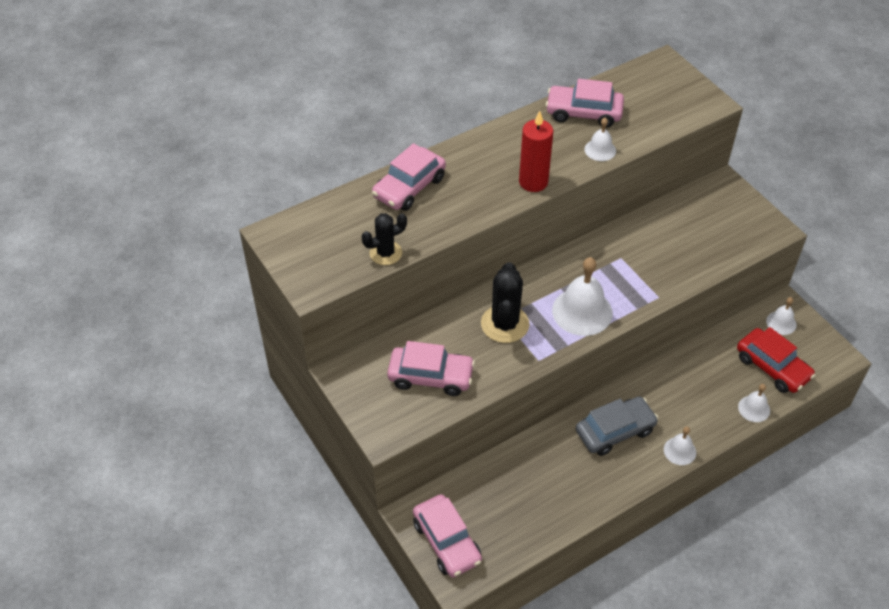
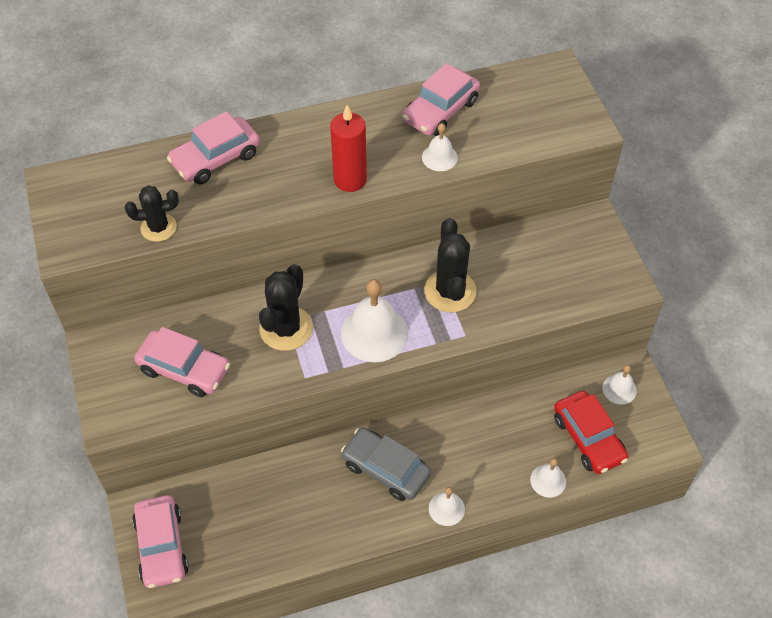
camera: 15 degrees right, 5 degrees up
pink car [546,79,624,128] -> pink car turned 75 degrees counterclockwise [402,63,480,136]
grey car [576,397,658,456] -> grey car turned 135 degrees counterclockwise [341,428,431,501]
none -> black cactus [424,218,477,312]

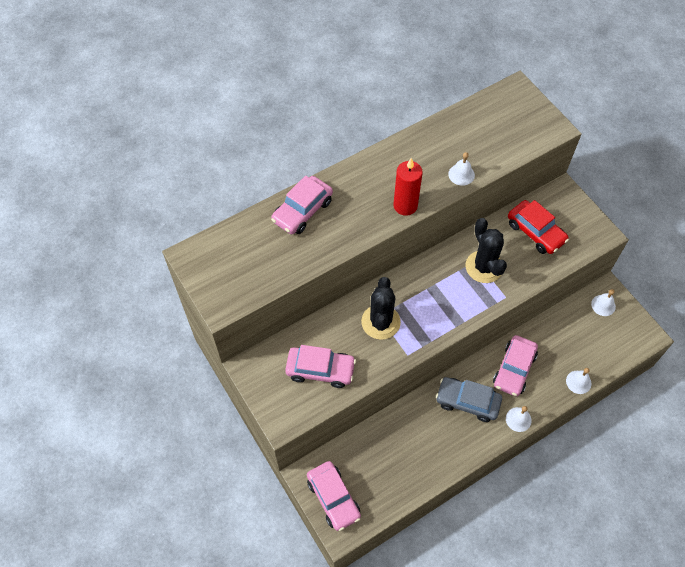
camera: 15 degrees left, 5 degrees up
black cactus [125,186,179,242] -> none
white bell [341,279,408,362] -> none
pink car [402,63,480,136] -> pink car moved to [493,335,538,396]
red car [554,391,628,474] -> red car moved to [508,200,569,254]

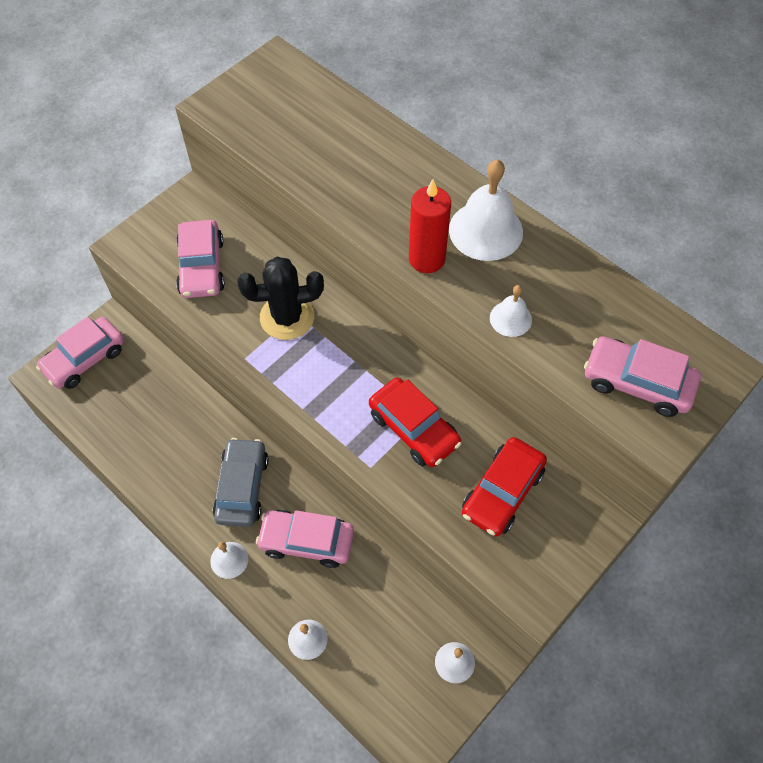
camera: 75 degrees right, 0 degrees up
pink car [271,175,333,234] -> pink car moved to [584,336,701,417]
black cactus [465,218,507,283] -> red car [369,378,462,467]
none -> white bell [449,159,523,261]

